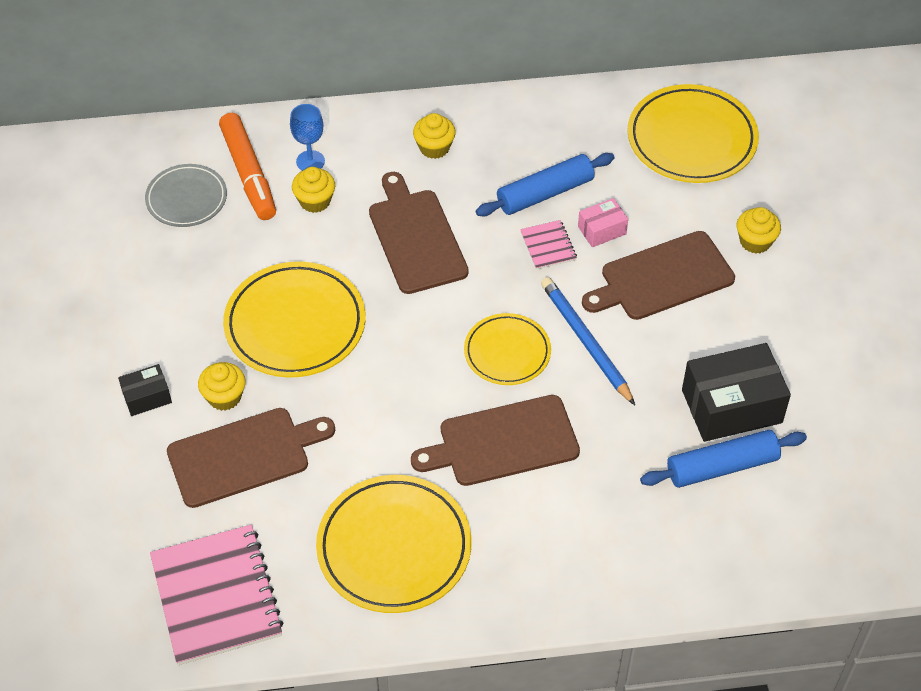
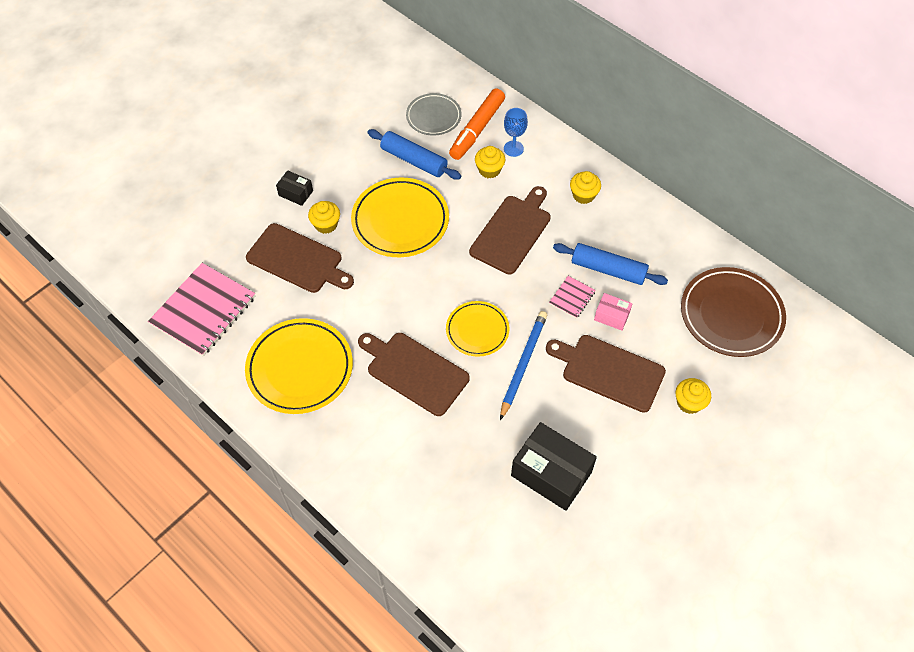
camera: 50 degrees right, 5 degrees up
yellow plate [627,84,759,183] -> brown plate [681,267,786,357]
blue rolling pin [640,430,807,488] -> blue rolling pin moved to [368,129,461,180]

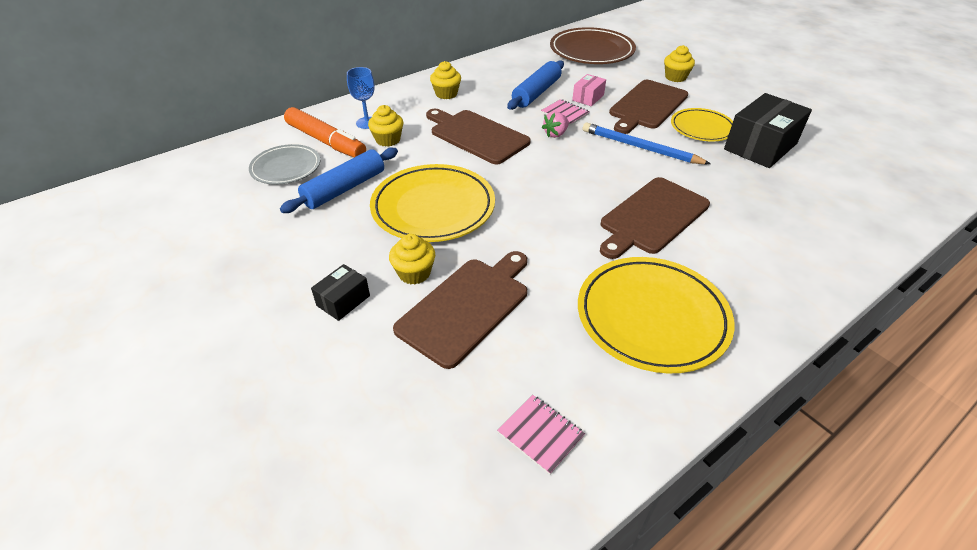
camera: 80 degrees left, 15 degrees down
pink notebook [148,263,255,356] -> pink notebook [497,395,585,475], size x0.46
yellow plate [446,301,509,357] -> yellow plate moved to [671,108,733,142]
none -> pink strawberry [542,111,569,138]

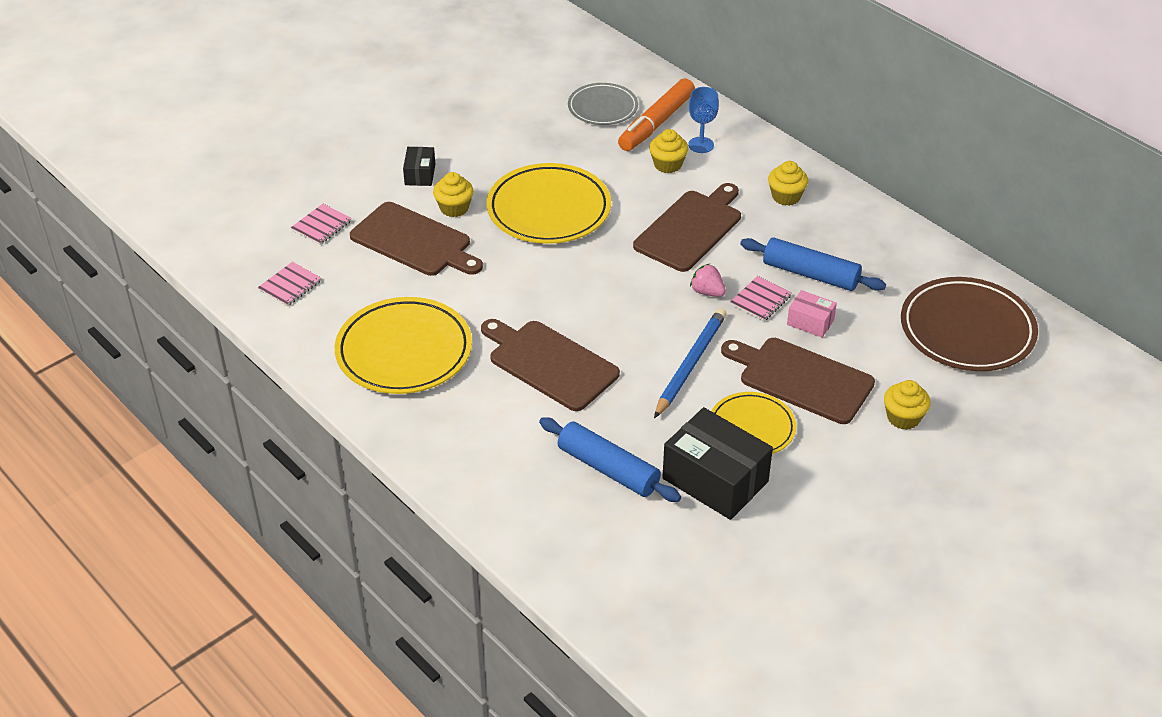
camera: 85 degrees right, 0 degrees up
blue rolling pin [280,148,398,213] -> blue rolling pin moved to [539,417,681,502]
black box [311,264,370,321] -> black box turned 60 degrees clockwise [403,147,435,186]
none -> pink notebook [291,204,352,245]

